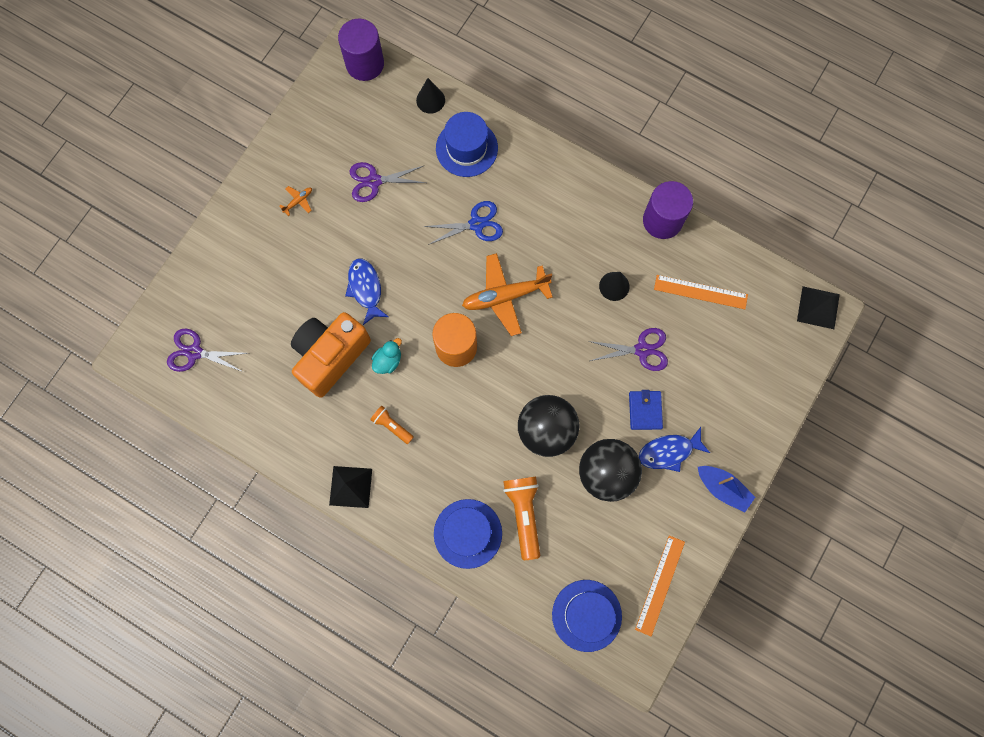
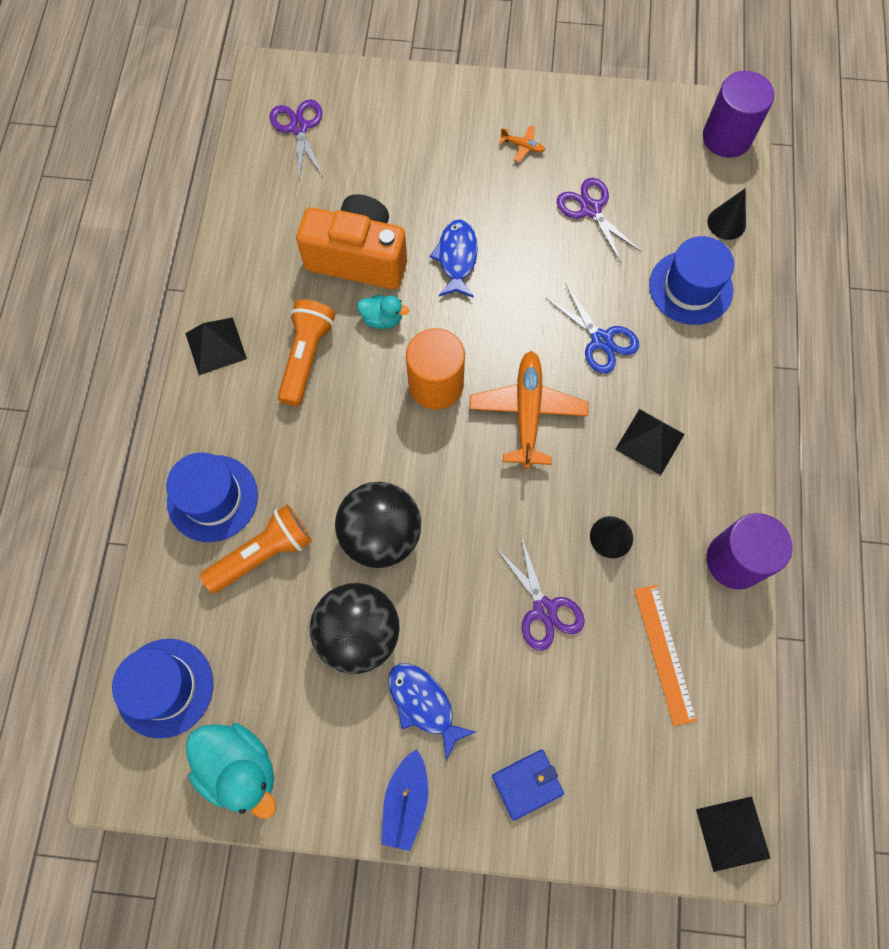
camera: 65 degrees right, 5 degrees down
blue fish [345,258,389,325] -> blue fish turned 45 degrees counterclockwise [430,219,478,298]
orange flashlight [370,406,413,444] -> orange flashlight [278,299,335,406], size x1.74
orange plane [462,253,553,336] -> orange plane turned 45 degrees clockwise [469,351,588,469]
blue wallet [629,390,663,430] -> blue wallet moved to [492,750,564,821]
orange ruler [635,535,685,636] -> turquoise duck [186,723,276,819]
none -> black pyramid [615,409,685,475]

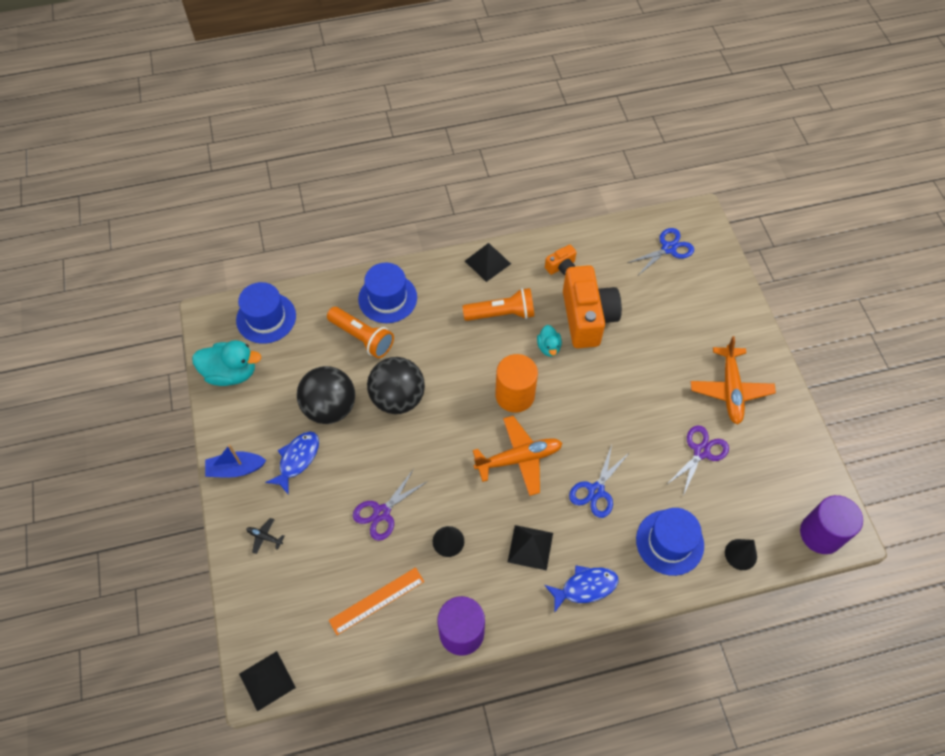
camera: 70 degrees right, 10 degrees down
turquoise duck [186,723,276,819] -> turquoise duck turned 105 degrees counterclockwise [192,340,261,386]
purple scissors [270,99,323,179] -> blue scissors [628,228,694,275]
blue fish [430,219,478,298] -> blue fish moved to [545,565,619,613]
blue wallet [492,750,564,821] -> black plane [246,518,285,554]
orange plane [499,125,545,162] -> orange plane [691,336,776,425], size x2.36
none -> orange camera [545,245,577,275]

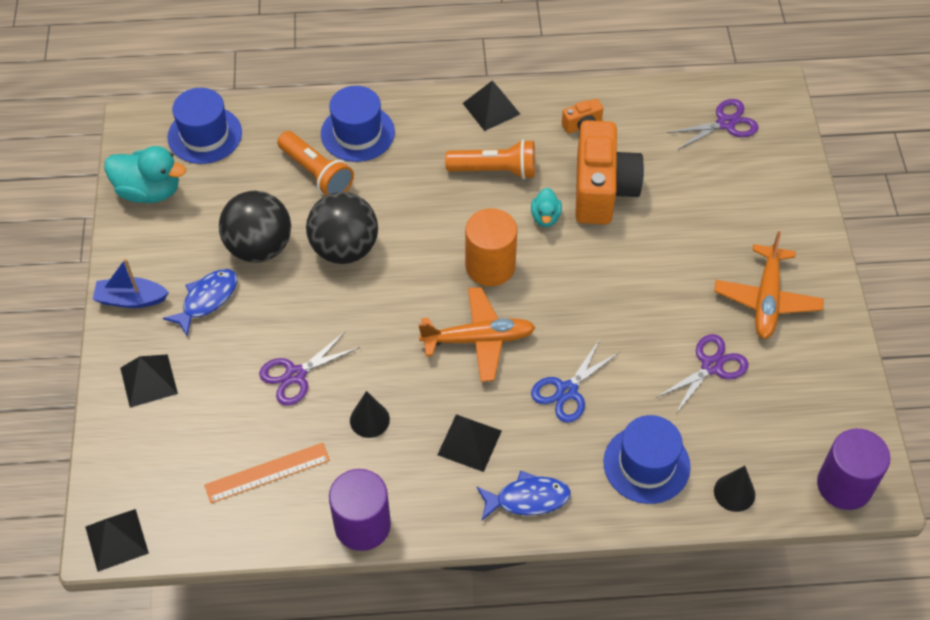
camera: 10 degrees right, 5 degrees down
black plane [246,518,285,554] -> black pyramid [120,354,178,408]
blue scissors [628,228,694,275] -> purple scissors [667,99,758,150]

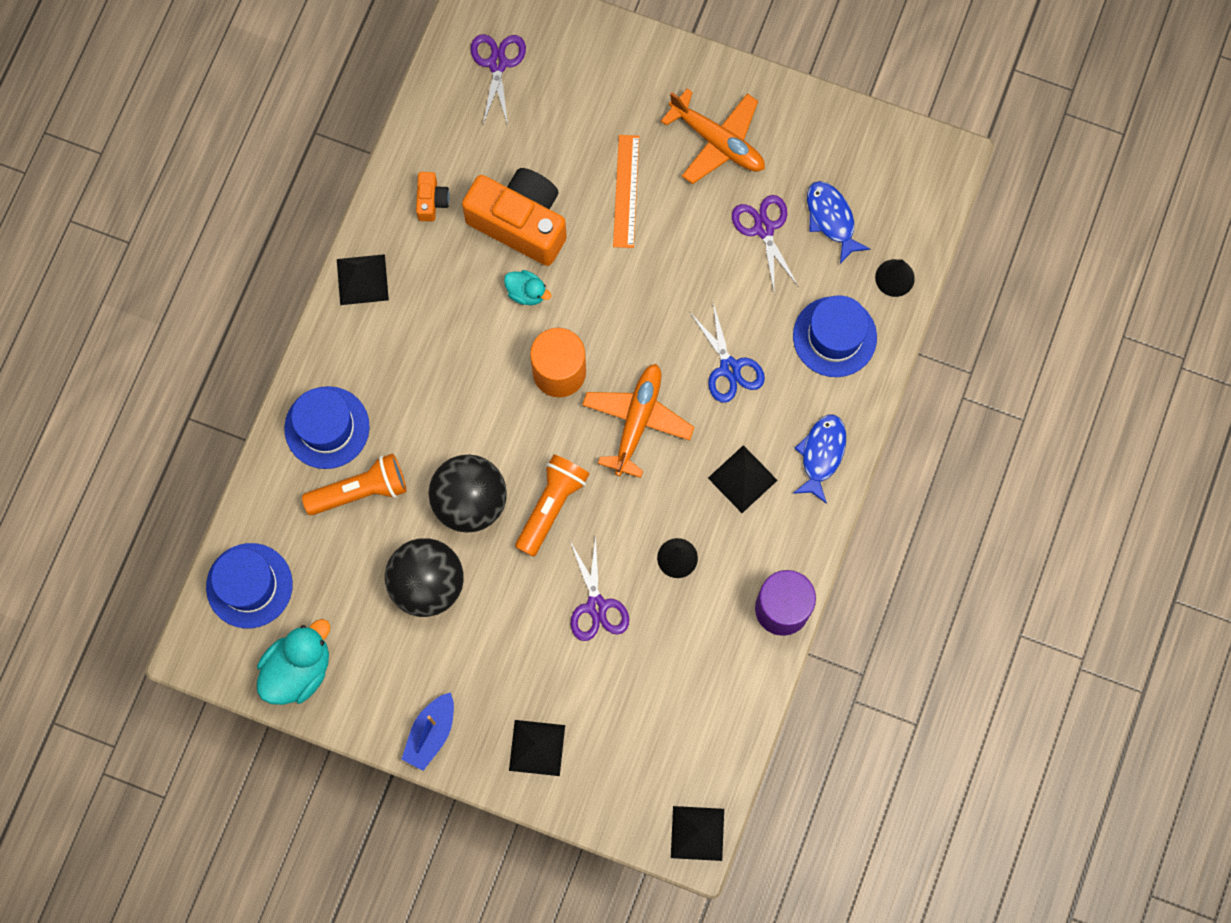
camera: 65 degrees left, 20 degrees up
blue fish [163,269,237,336] -> blue fish moved to [807,181,870,264]
orange ruler [204,443,330,503] -> orange ruler moved to [613,135,639,248]
orange flashlight [445,140,535,179] -> orange flashlight moved to [515,454,589,557]
purple cylinder [817,429,890,510] -> none

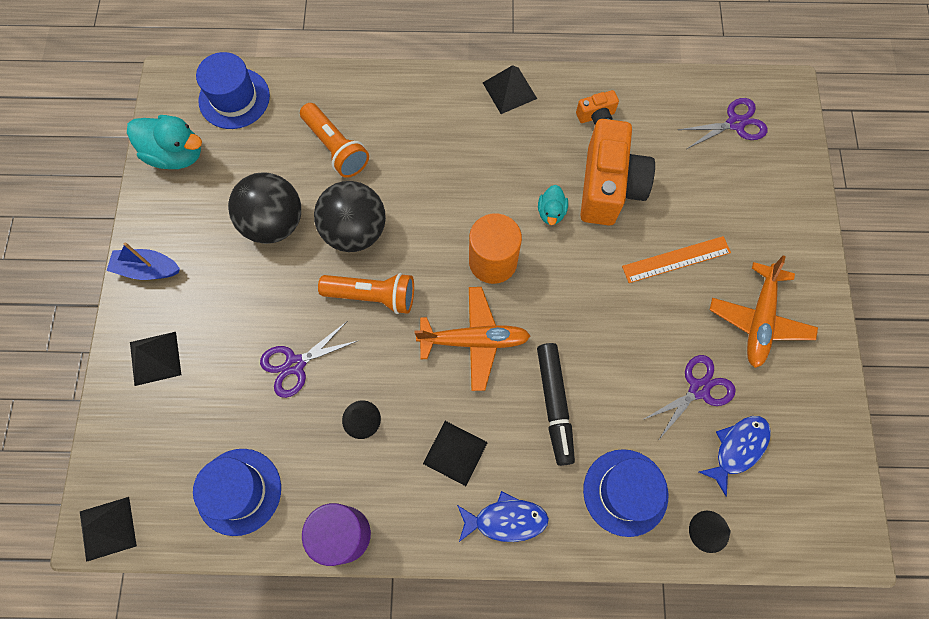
camera: 70 degrees right, 5 degrees down
blue hat [284,386,370,469] -> blue hat moved to [193,449,281,536]
blue scissors [690,303,765,403] -> black marker [537,343,575,466]

